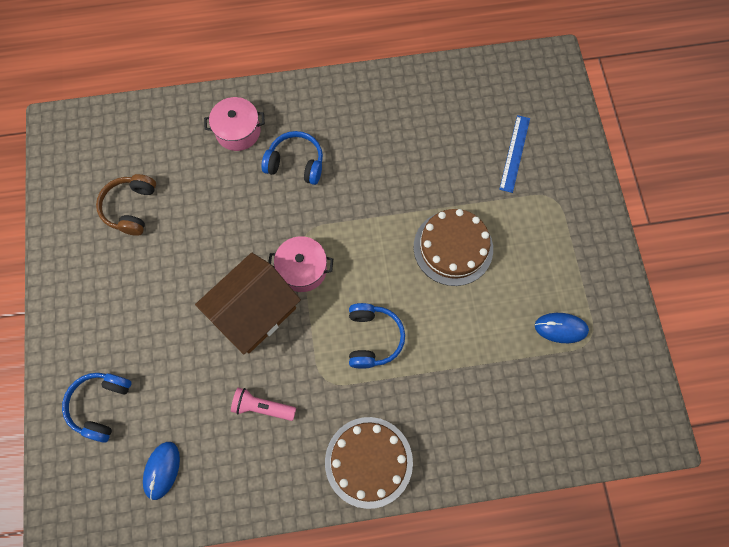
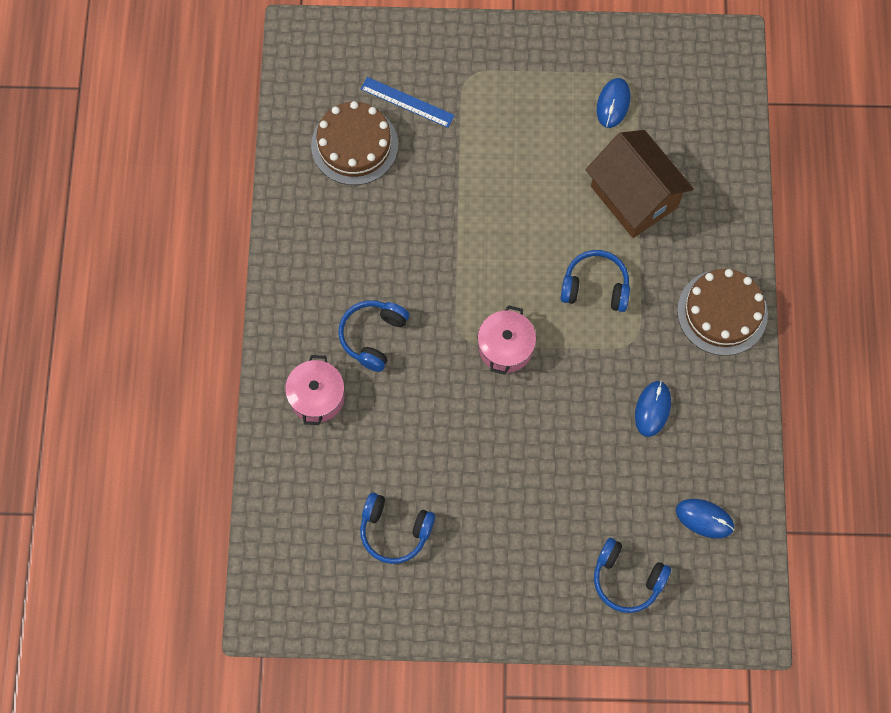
camera: 80 degrees left, 0 degrees up
brown headphones [96,174,156,236] -> blue headphones [360,493,435,564]
brown house [195,253,301,354] -> brown house moved to [586,130,694,238]
pink flashlight [231,388,296,421] -> blue mouse [635,381,671,437]
brown cake [414,209,493,286] -> brown cake moved to [311,101,398,185]

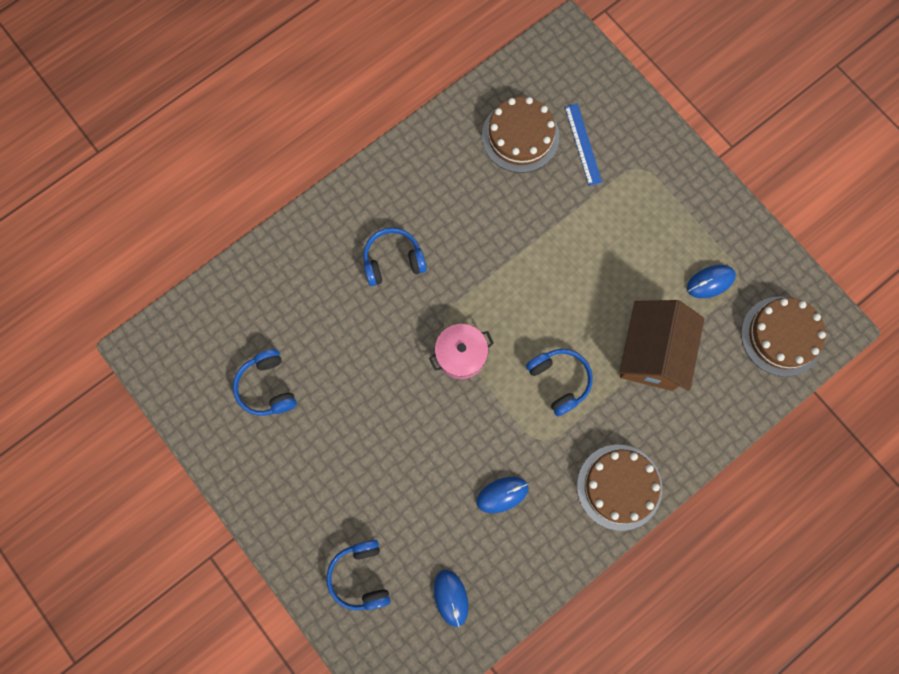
camera: 50 degrees right, 5 degrees up
pink pot [285,355,345,425] -> none
none -> brown cake [741,296,826,377]

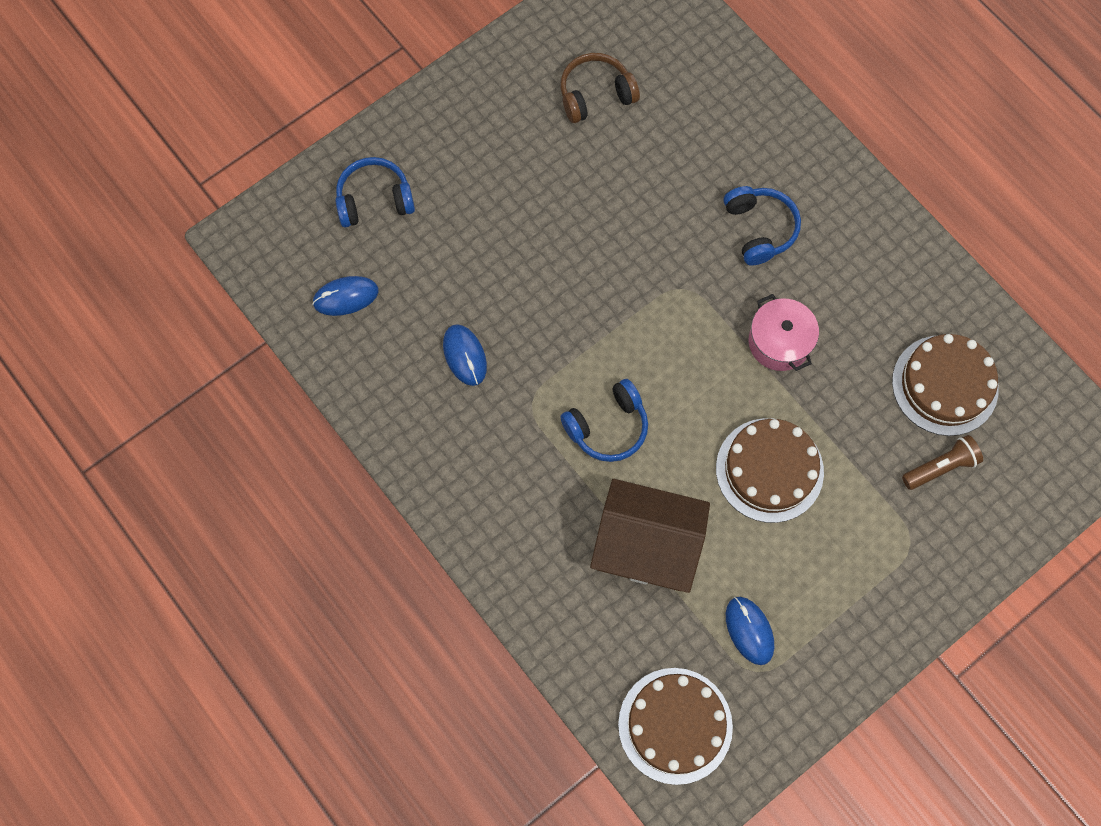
camera: 90 degrees right, 5 degrees down
blue headphones [233,349,297,416] -> brown headphones [560,53,640,123]
pink pot [429,324,494,379] -> pink pot moved to [749,294,819,371]
blue ruler [565,103,602,186] -> brown flashlight [902,435,983,490]
brown cake [577,445,662,531] -> brown cake moved to [716,418,824,523]

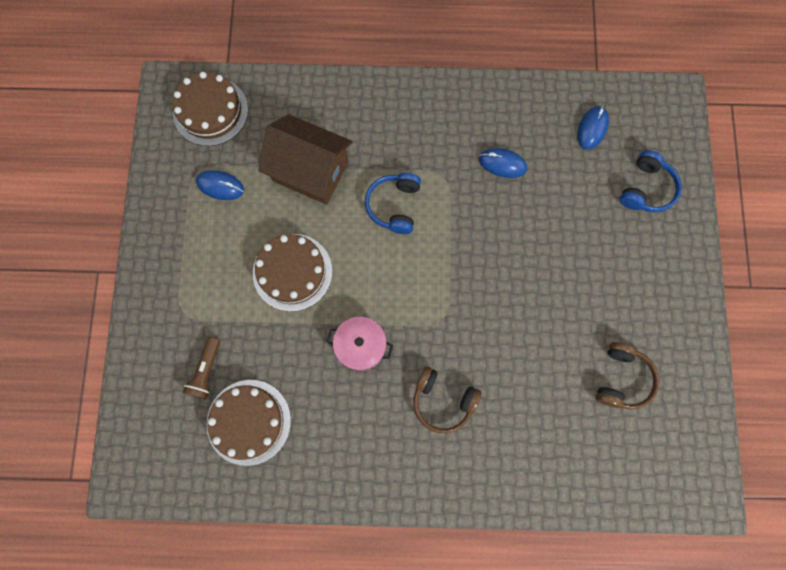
camera: 130 degrees right, 5 degrees up
brown house [590,479,710,593] -> brown house turned 60 degrees clockwise [258,114,353,205]
blue headphones [724,186,801,266] -> brown headphones [413,367,482,433]

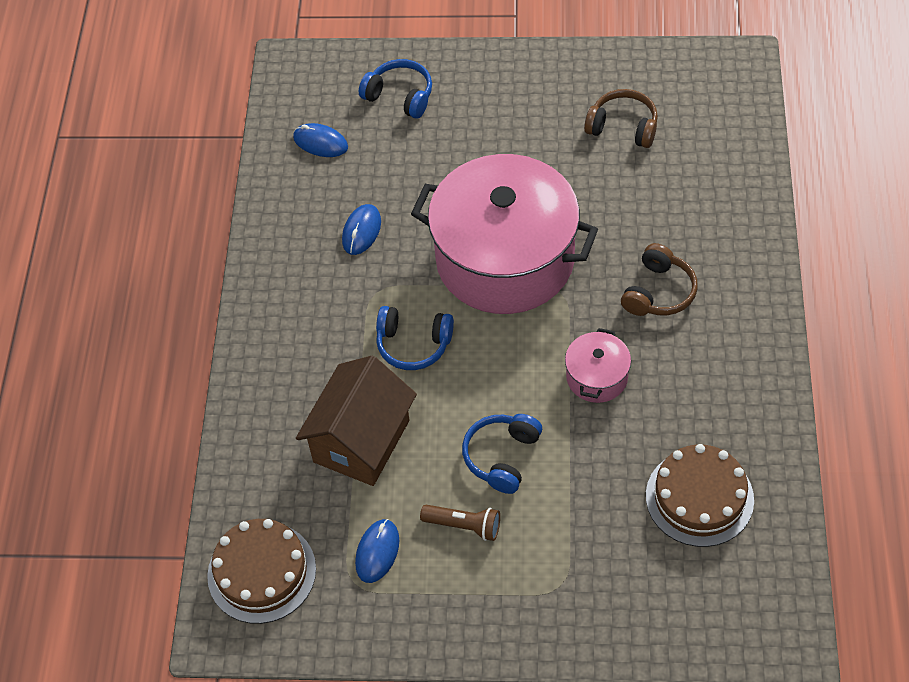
camera: 85 degrees left, 20 degrees down
brown flashlight [183,337,220,399] -> brown flashlight moved to [420,505,500,541]
brown cake [253,234,332,312] -> blue headphones [462,414,542,494]
none -> pink pot [411,154,598,314]

